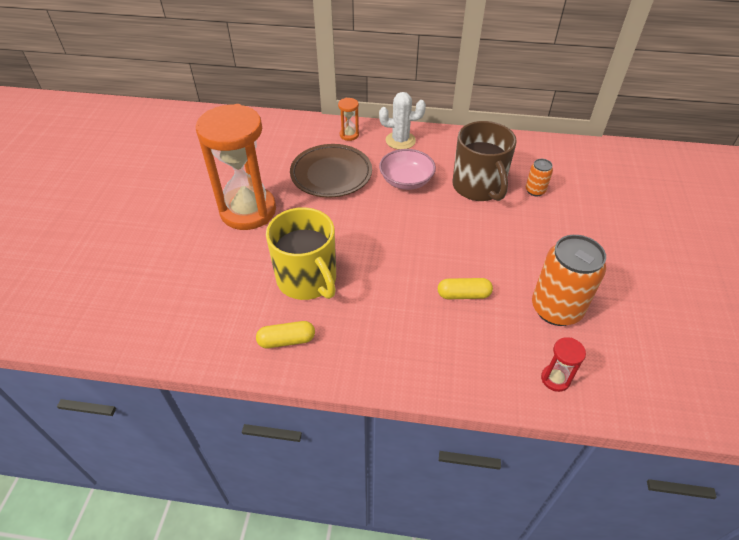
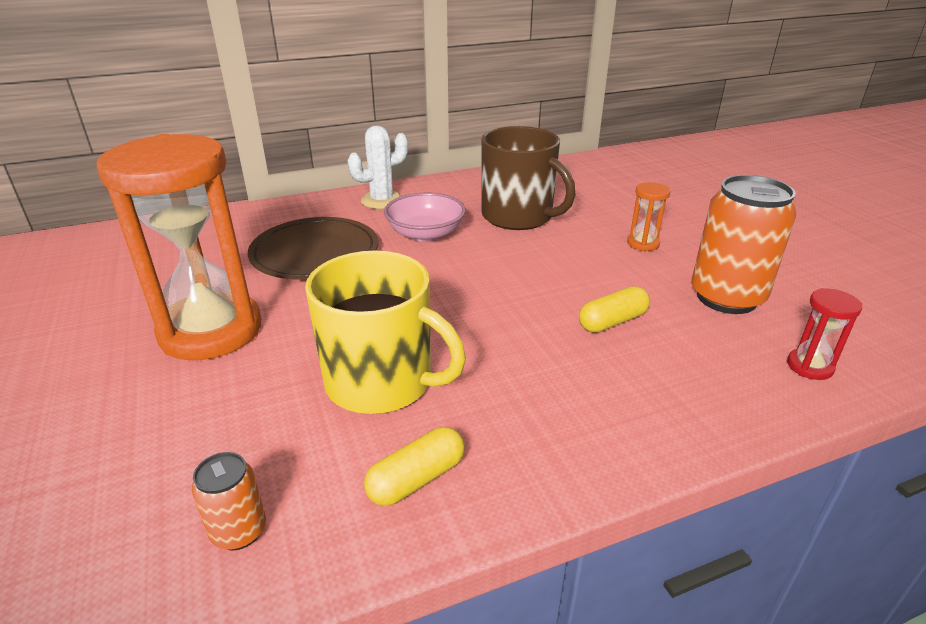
camera: 30 degrees left, 15 degrees down
orange hourglass [338,98,359,141] -> orange hourglass moved to [627,182,671,251]
orange can [526,159,553,196] -> orange can moved to [192,452,266,550]

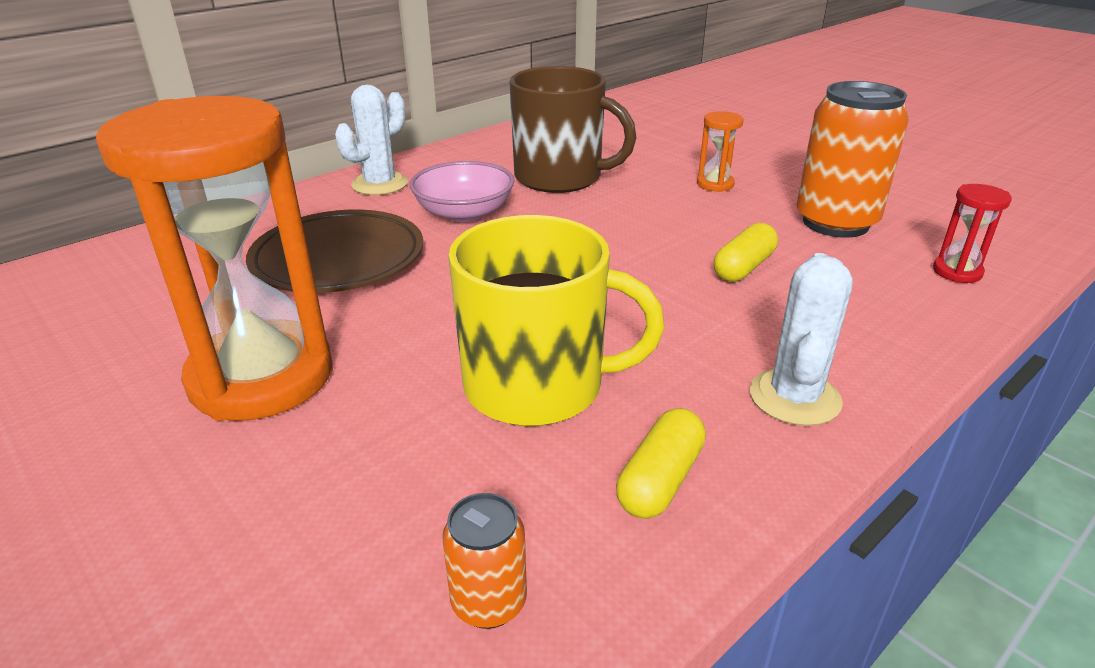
camera: 20 degrees left, 0 degrees up
none -> white cactus [750,253,853,426]

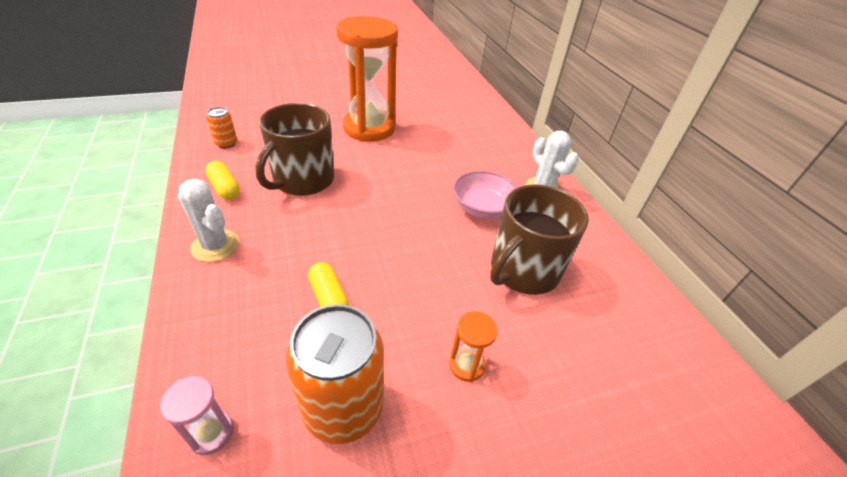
camera: 110 degrees right, 10 degrees up
brown plate [246,210,423,293] -> none
yellow mug [448,215,664,426] -> brown mug [255,103,334,196]
red hourglass [933,184,1012,283] -> pink hourglass [160,376,234,455]

